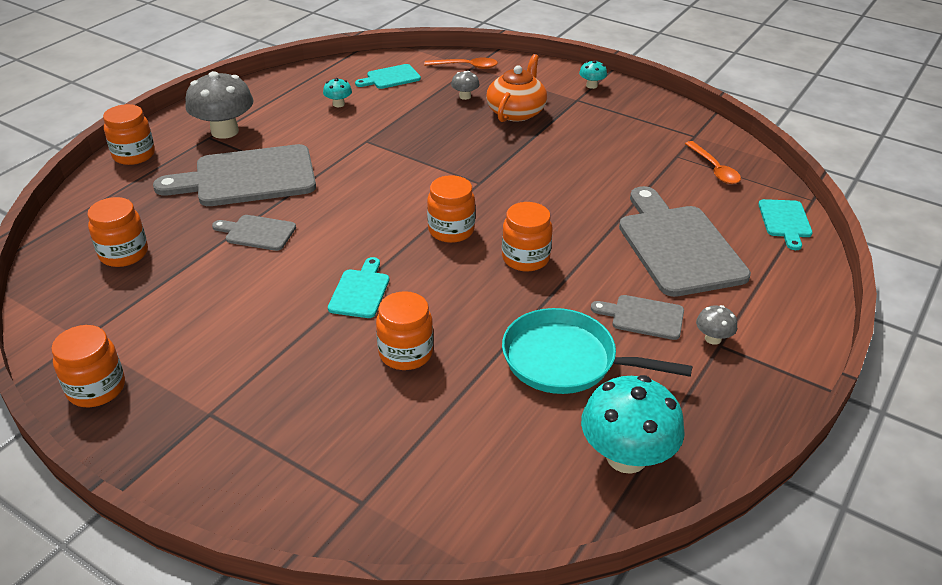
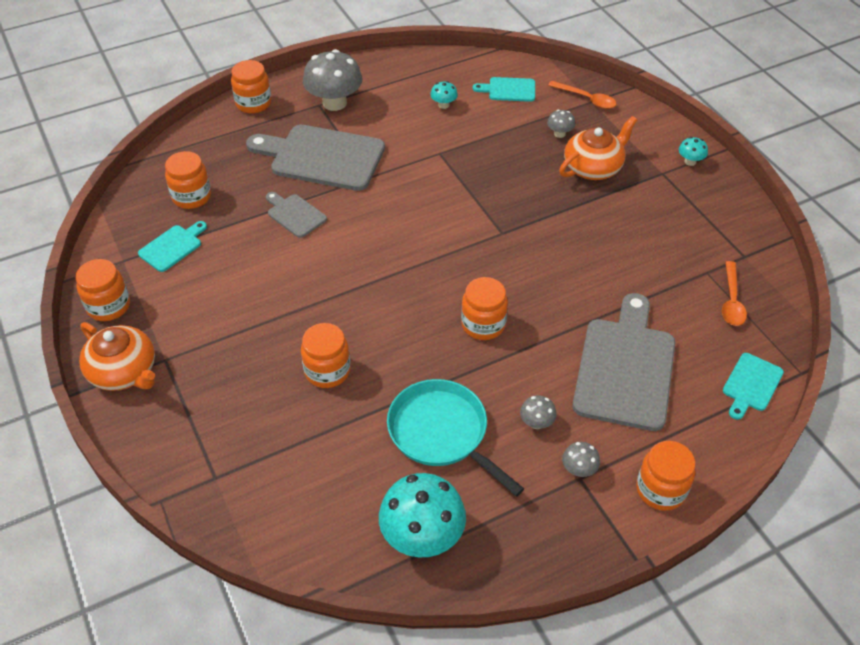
camera: 30 degrees right, 10 degrees up
turquoise cutting board [328,257,389,318] -> turquoise cutting board moved to [138,221,207,272]
orange jar [427,175,475,243] -> orange jar moved to [636,441,695,511]
grey cutting board [591,295,684,340] -> grey mushroom [520,395,557,429]
none -> orange teapot [79,322,155,391]

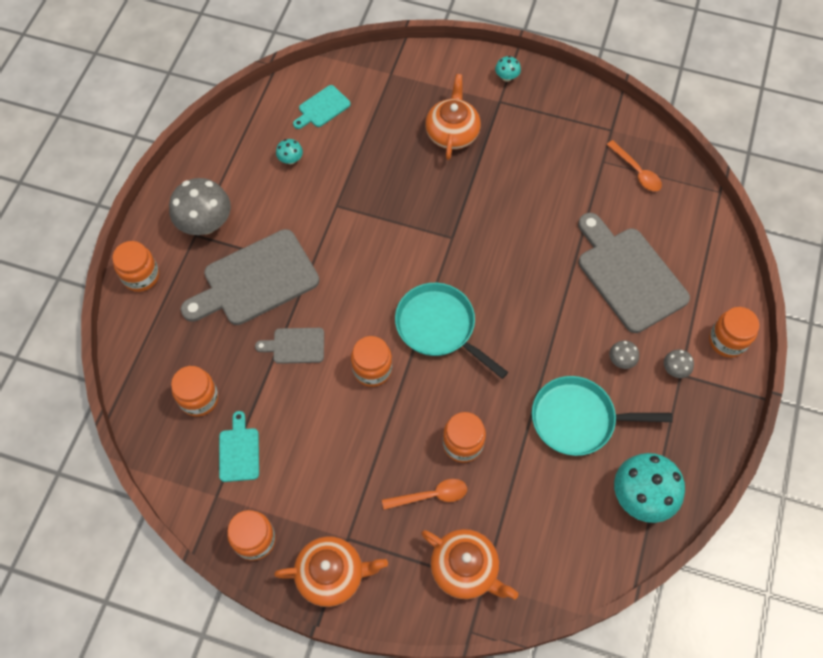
camera: 45 degrees left, 15 degrees up
orange jar [461,277,508,340] -> orange jar moved to [351,336,392,387]
grey mushroom [547,109,575,138] -> none
orange spoon [548,81,616,109] -> orange spoon moved to [382,479,467,510]
turquoise cutting board [723,353,784,420] -> none
none -> turquoise pan [395,283,508,379]
none -> orange teapot [421,529,518,599]

